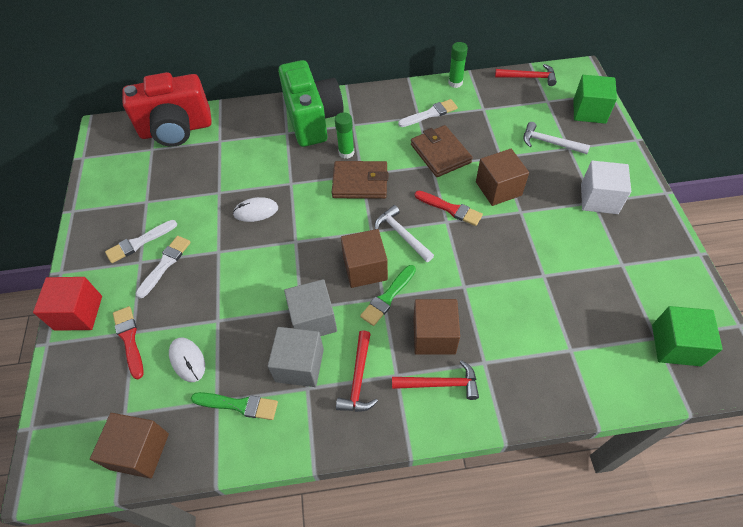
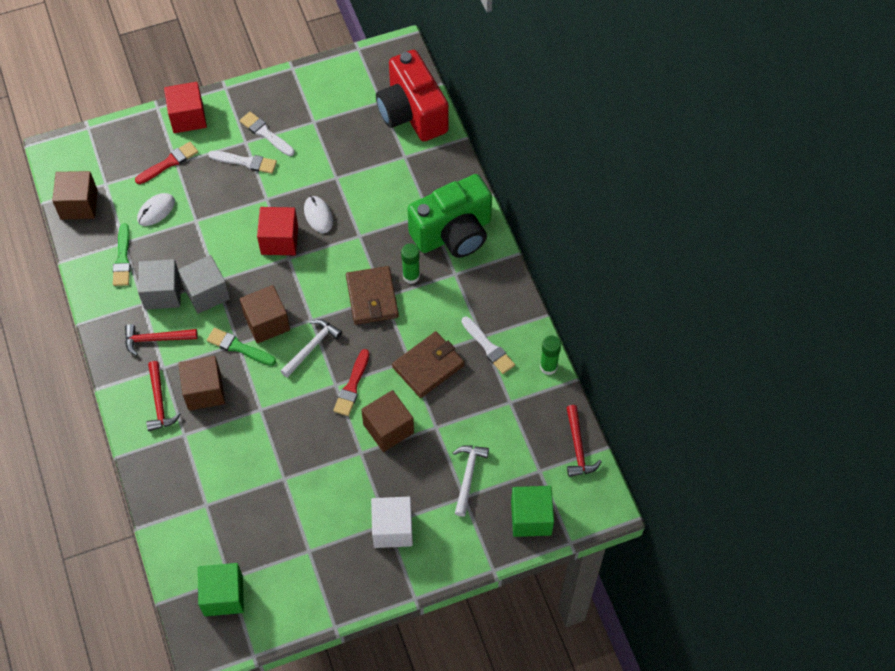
camera: 75 degrees right, 5 degrees up
none -> red cube [257,207,298,255]

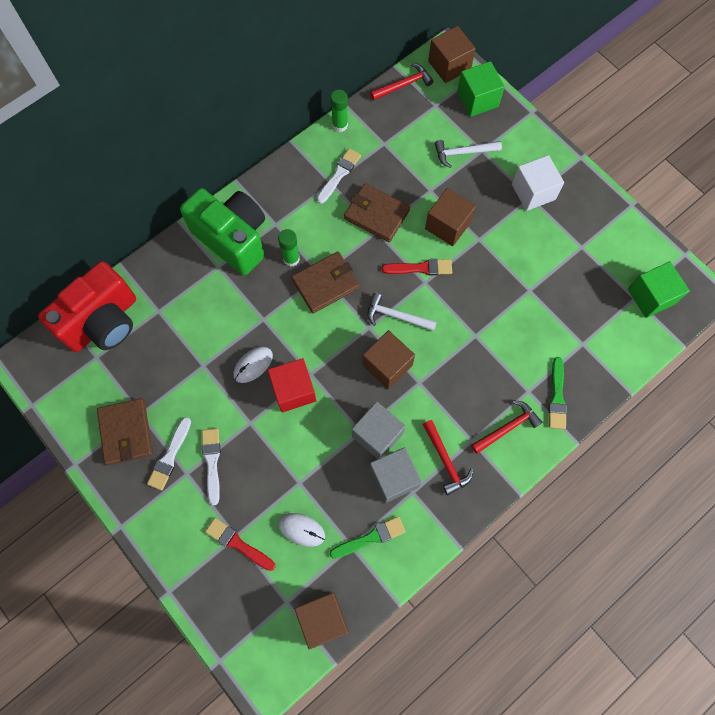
camera: 110 degrees left, 10 degrees up
red cube [164,82,207,133] -> none
brown cube [178,356,225,411] -> brown cube moved to [428,26,476,83]
green brush [207,328,276,366] -> green brush moved to [549,357,567,429]
none -> brown wallet [97,398,153,465]

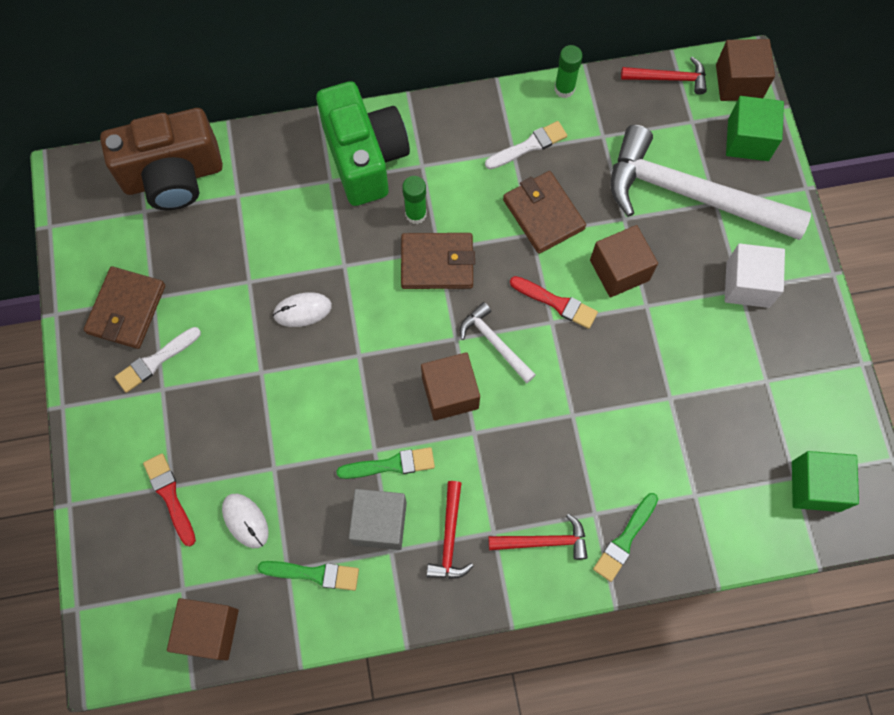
camera: 30 degrees right, 0 degrees up
red camera [38,261,136,352] -> brown camera [100,108,223,210]
white brush [202,428,221,505] -> none
red cube [268,358,316,412] -> none
grey cube [352,401,405,459] -> green brush [337,447,435,479]
white hammer [435,140,502,168] -> white hammer [610,125,811,240], size x2.26

